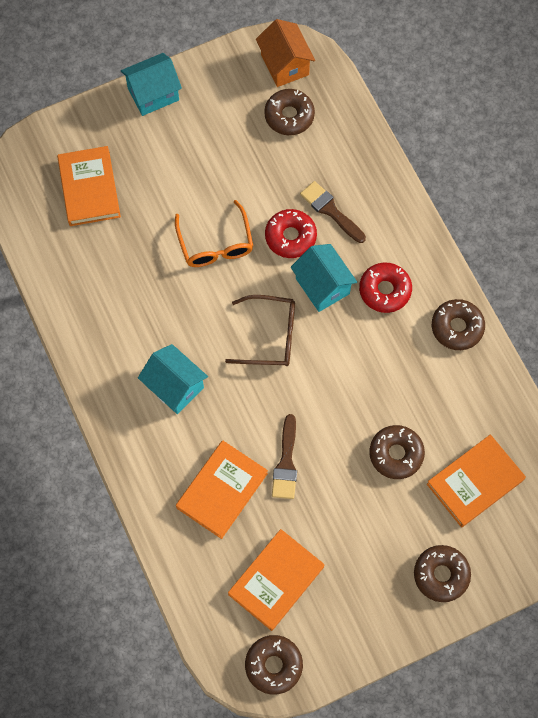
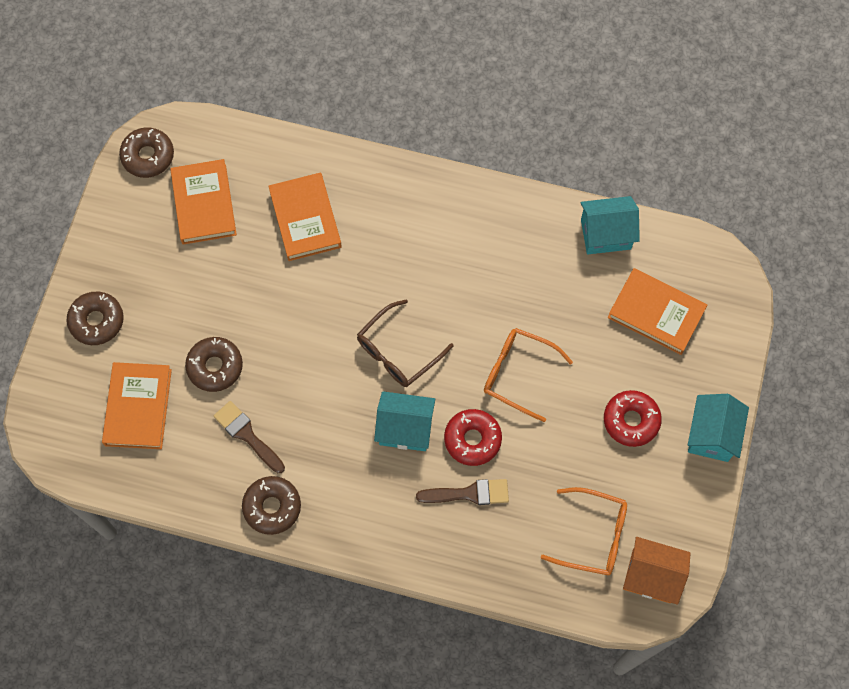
camera: 130 degrees right, 0 degrees up
turquoise house [138,344,208,414] -> turquoise house moved to [580,196,640,254]
brown donut [264,89,315,135] -> orange glasses [541,487,627,576]
brown brush [272,414,297,499] -> brown brush moved to [214,401,285,473]
red donut [359,263,412,313] -> red donut moved to [604,390,662,447]

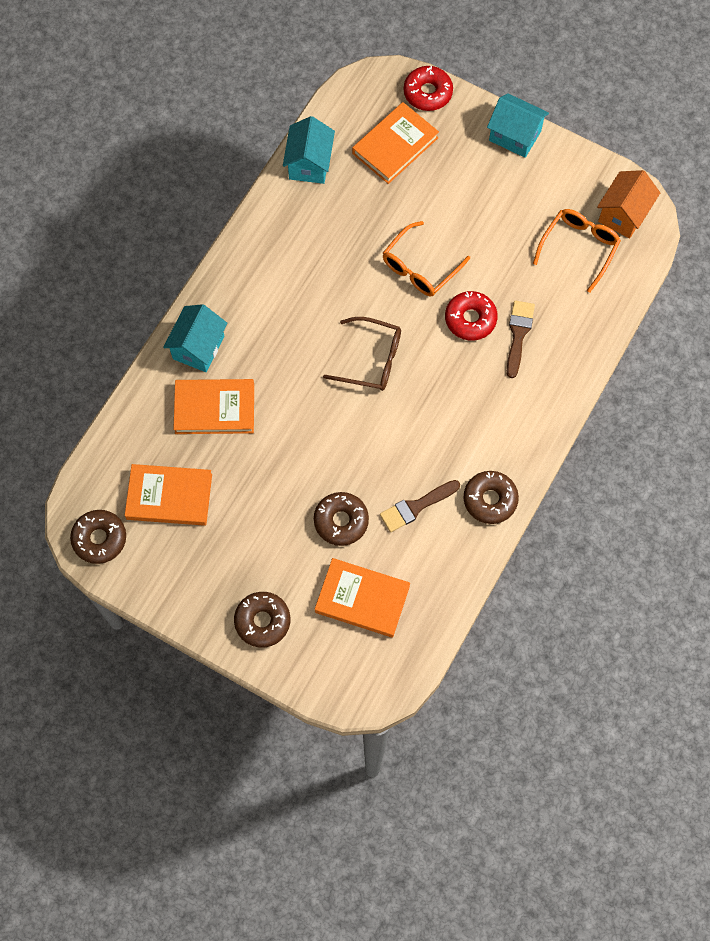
camera: 75 degrees left, 0 degrees up
brown glasses [357,299,454,387] -> brown glasses turned 45 degrees counterclockwise [323,317,401,391]
turquoise house [374,391,435,451] -> turquoise house moved to [163,304,228,372]
red donut [604,390,662,447] -> red donut moved to [404,66,453,111]

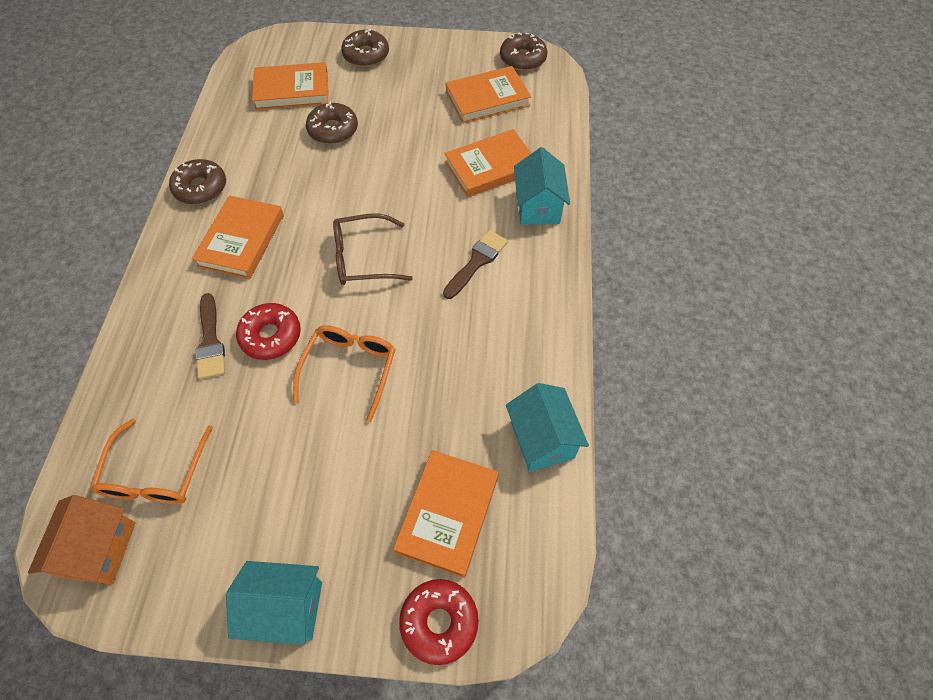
camera: 155 degrees right, 10 degrees down
brown brush [380,480,460,532] -> brown brush moved to [443,230,508,299]
none -> orange book [192,195,284,279]

